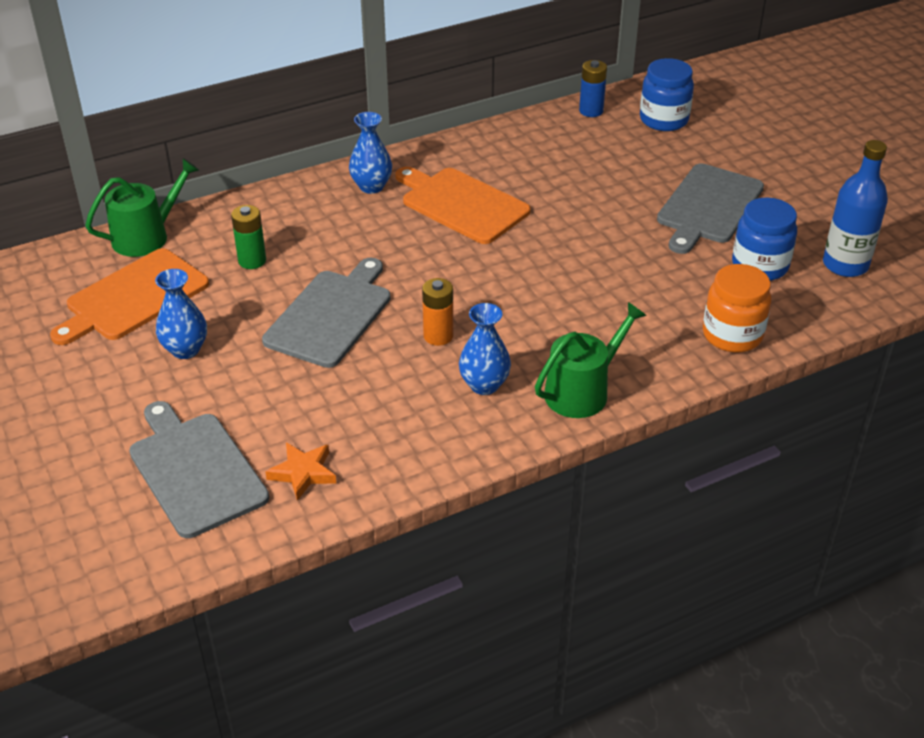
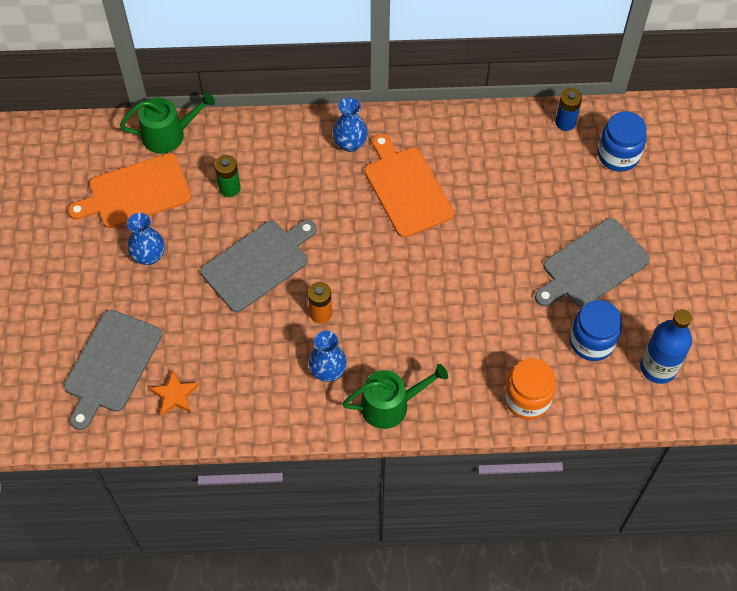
camera: 25 degrees right, 20 degrees up
grey cutting board [129,401,269,538] -> grey cutting board turned 150 degrees counterclockwise [64,310,162,430]

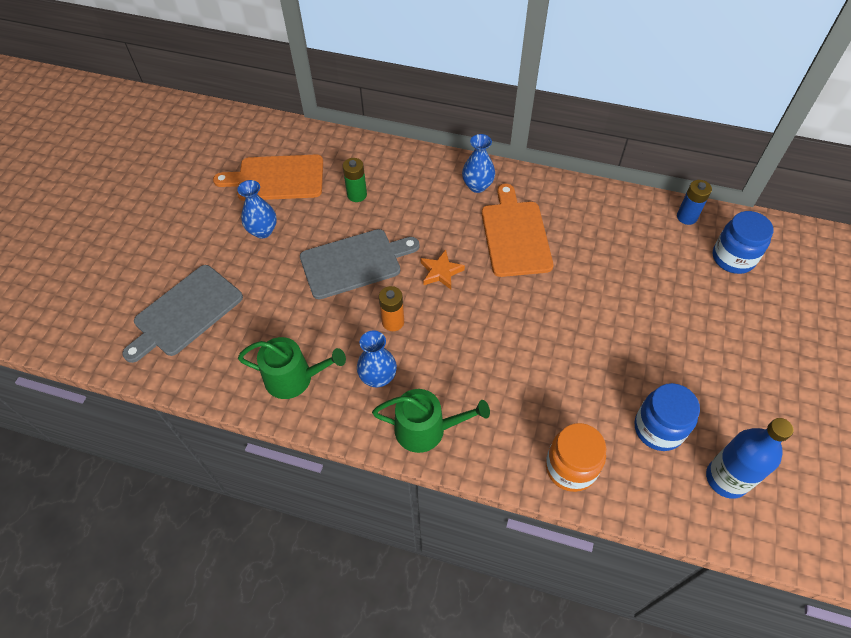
camera: 20 degrees right, 5 degrees down
green watering can [120,92,215,154] -> green watering can moved to [238,337,346,399]
orange star [150,370,199,417] -> orange star moved to [421,250,465,289]
grey cutting board [535,218,650,308] -> none

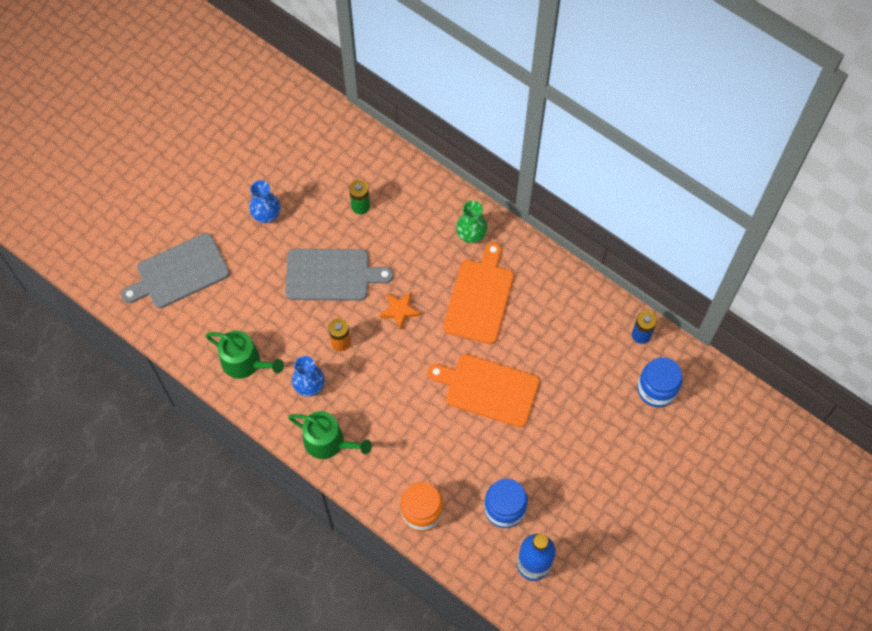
camera: 20 degrees right, 10 degrees up
orange cutting board [213,154,323,201] -> orange cutting board moved to [427,354,540,427]
blue vase [462,134,495,193] -> green vase [456,201,488,243]

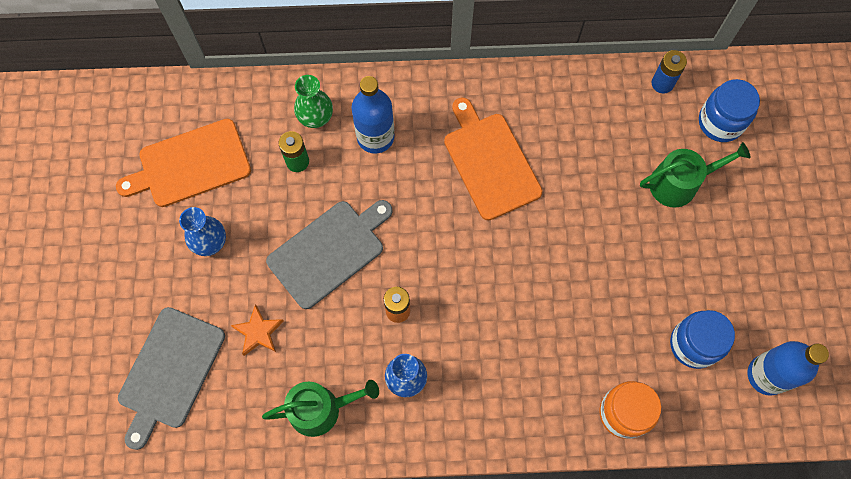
camera: 40 degrees left, 5 degrees up
green watering can [288,411,372,459] -> green watering can moved to [640,142,750,208]
orange star [380,292,420,330] -> orange star moved to [230,304,284,356]
orange cutting board [427,354,540,427] -> orange cutting board moved to [116,119,251,207]
green vase [456,201,488,243] -> green vase moved to [294,75,333,128]
none -> blue bottle [352,76,395,154]

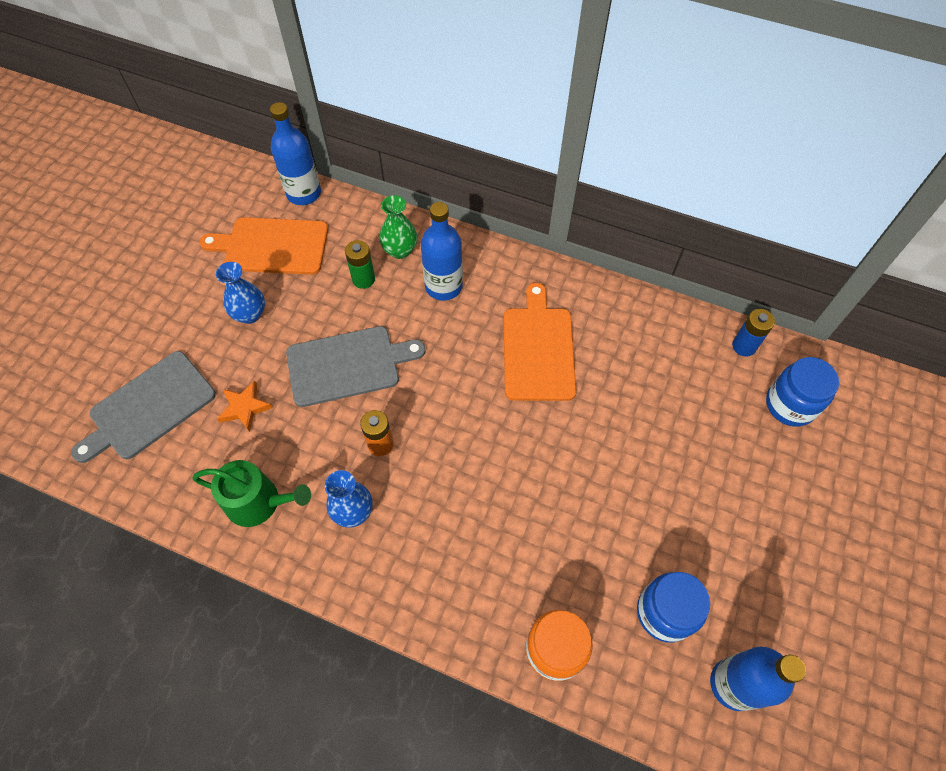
camera: 25 degrees right, 10 degrees down
green watering can [640,142,750,208] -> none
none -> blue bottle [270,102,321,205]

